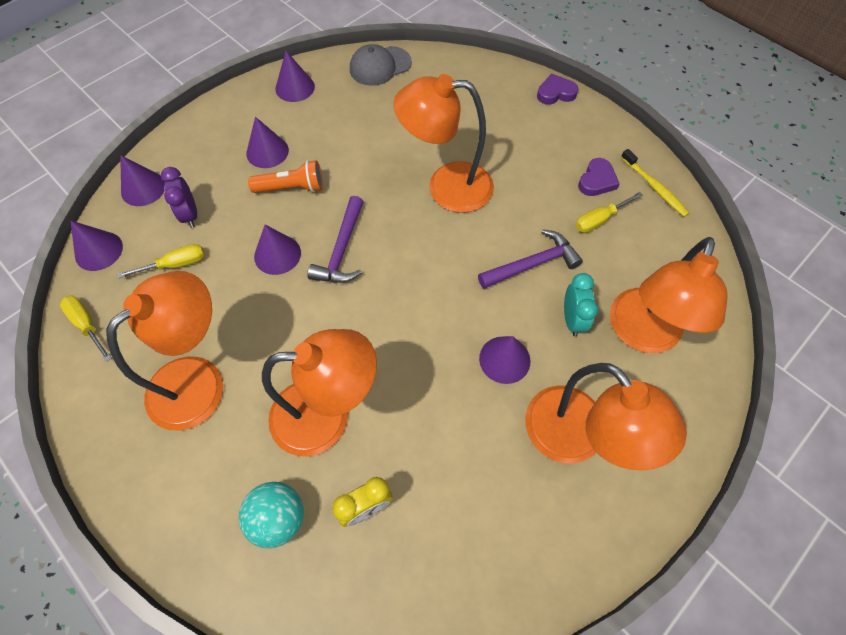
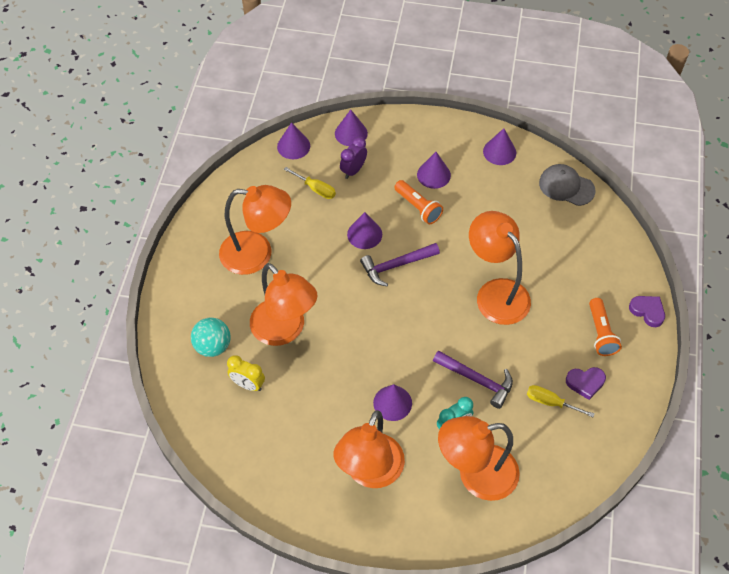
camera: 55 degrees right, 5 degrees down
yellow screwdriver [60,295,112,362] -> none
yellow toothbrush [621,149,689,217] -> none
none -> orange flashlight [589,298,622,356]

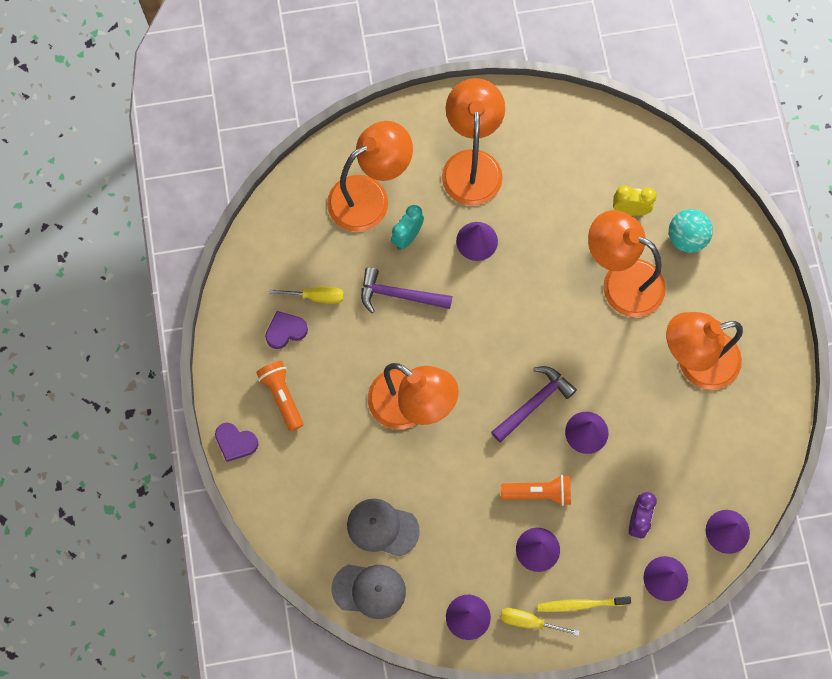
camera: 160 degrees right, 15 degrees up
yellow screwdriver [284,167,336,199] -> yellow screwdriver moved to [500,608,580,636]
orange flashlight [394,180,443,224] -> orange flashlight turned 150 degrees clockwise [501,475,571,506]
none -> grey cap [347,498,420,557]
none -> yellow toothbrush [537,597,631,612]

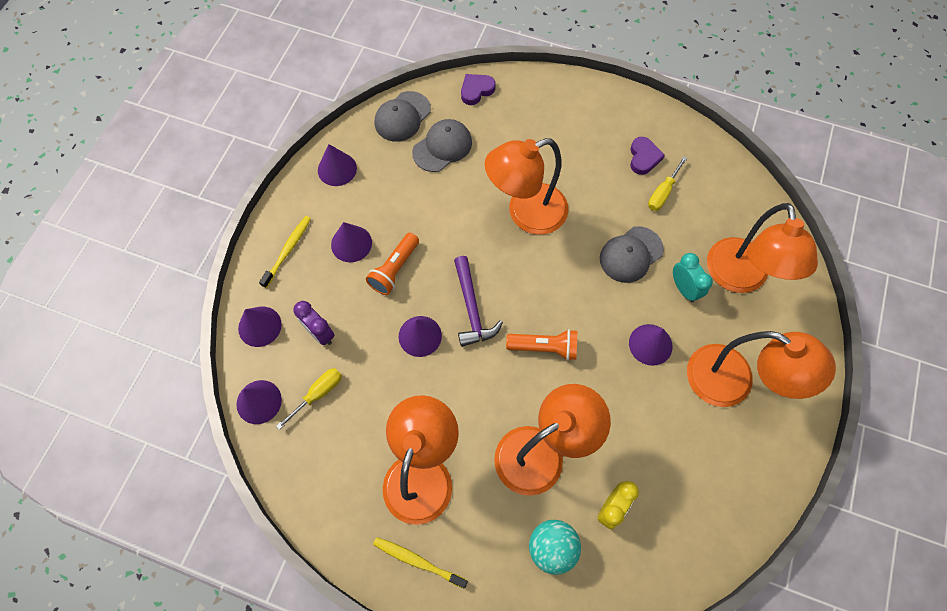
camera: 120 degrees right, 5 degrees down
purple heart [215,423,258,462] -> purple heart moved to [461,74,496,105]
orange flashlight [256,361,303,431] -> orange flashlight moved to [506,329,577,361]
purple hammer [361,267,452,313] -> grey cap [600,226,664,283]
yellow screwdriver [500,608,580,636] -> yellow screwdriver moved to [276,368,342,430]
none -> yellow toothbrush [373,537,468,588]

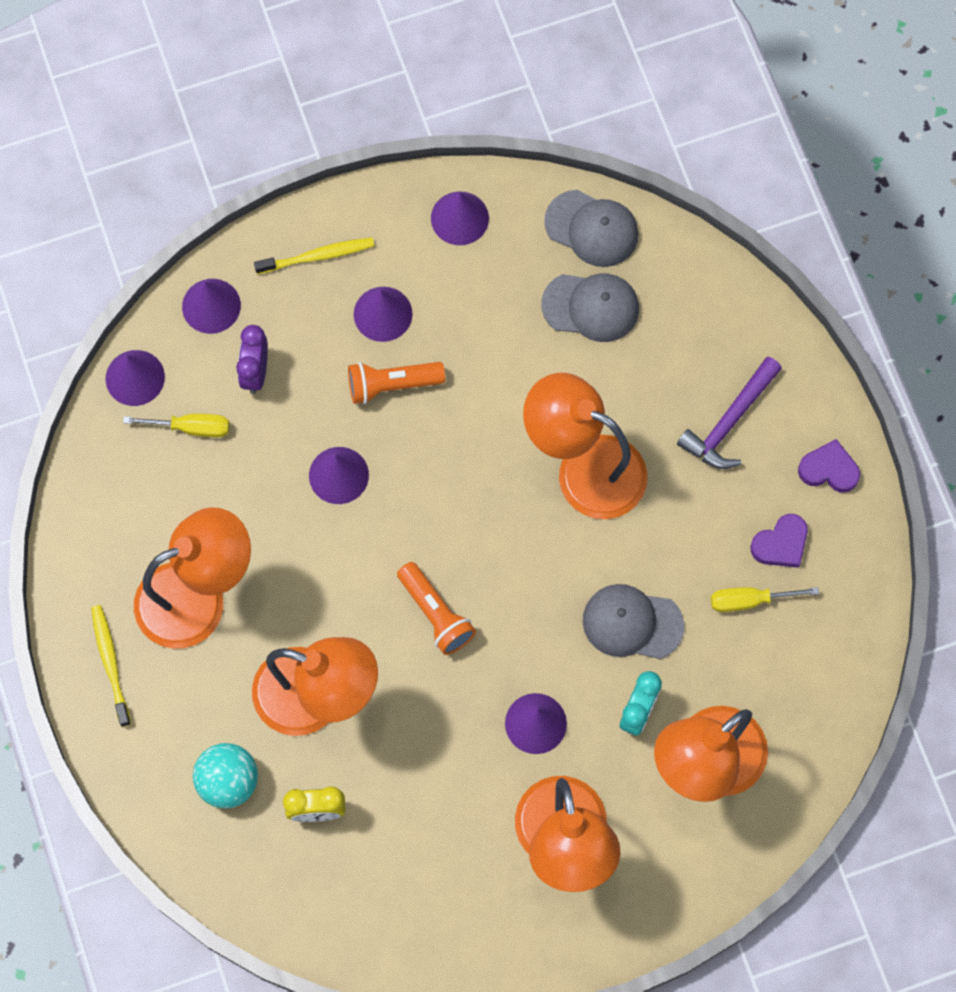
camera: 50 degrees right, 5 degrees up
grey cap [375,91,431,142] -> grey cap turned 150 degrees counterclockwise [544,190,638,267]
purple hammer [454,256,503,347] -> purple hammer moved to [677,357,782,469]
purple heart [461,74,496,105] -> purple heart moved to [798,439,860,492]

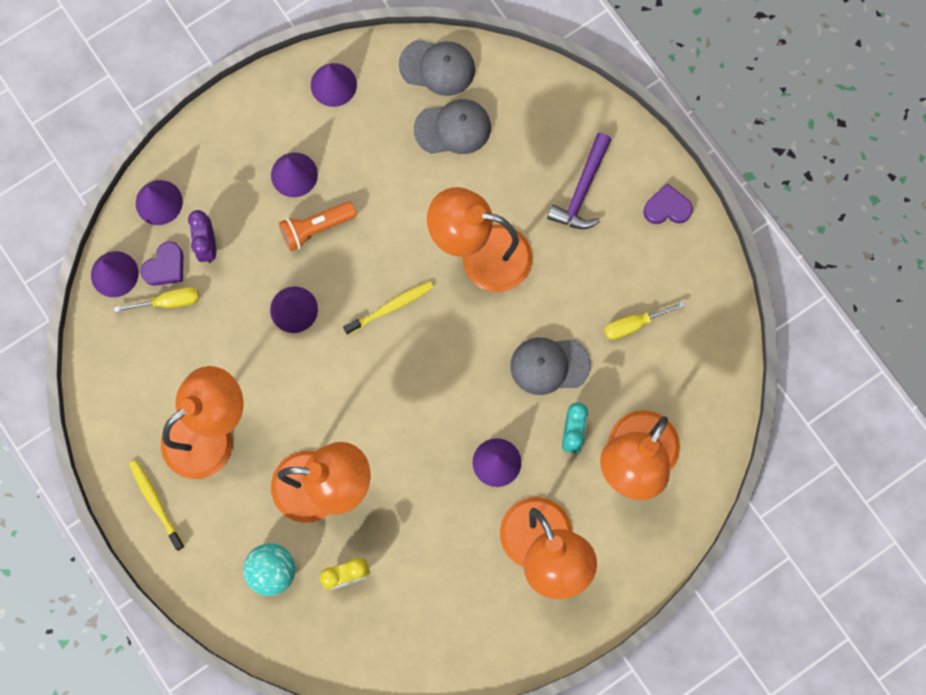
camera: 15 degrees left, 5 degrees up
yellow toothbrush [254,238,374,274] -> yellow toothbrush moved to [343,281,434,335]
orange flashlight [397,562,476,655] -> none
purple heart [750,514,808,568] -> purple heart moved to [140,241,184,286]

